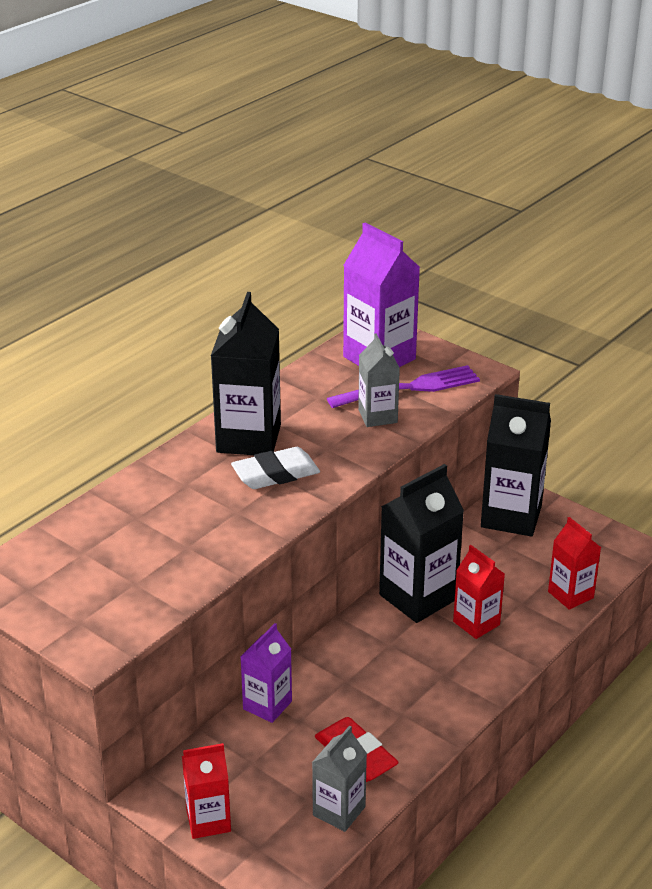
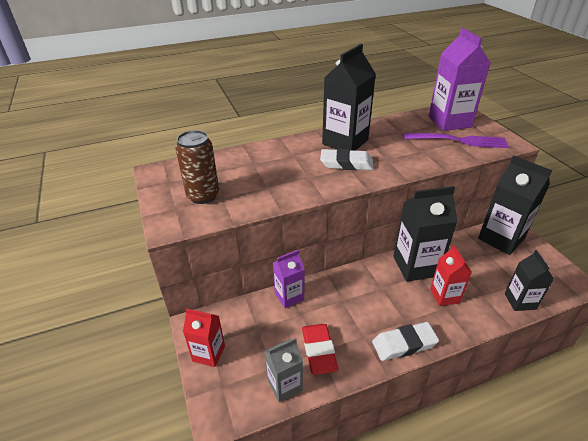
camera: 30 degrees right, 5 degrees up
grey carton [358,333,400,427] -> none
red carton [548,517,601,610] -> black carton [505,250,554,311]
none -> brown can [176,130,219,204]
none -> white eraser [372,322,439,361]

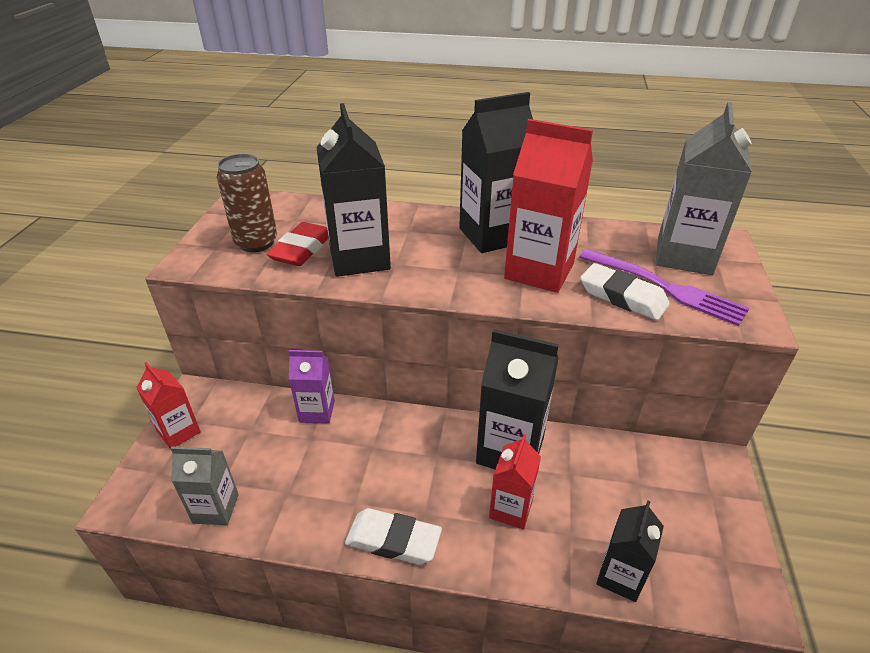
camera: 30 degrees right, 0 degrees up
red eraser [302,324,338,375] -> red eraser moved to [266,222,329,266]
white eraser [320,149,373,170] -> white eraser moved to [580,263,670,320]
purple carton [428,28,490,131] -> grey carton [656,102,752,275]
black carton [478,156,552,255] -> black carton moved to [316,103,391,277]
none -> red carton [504,119,593,293]

